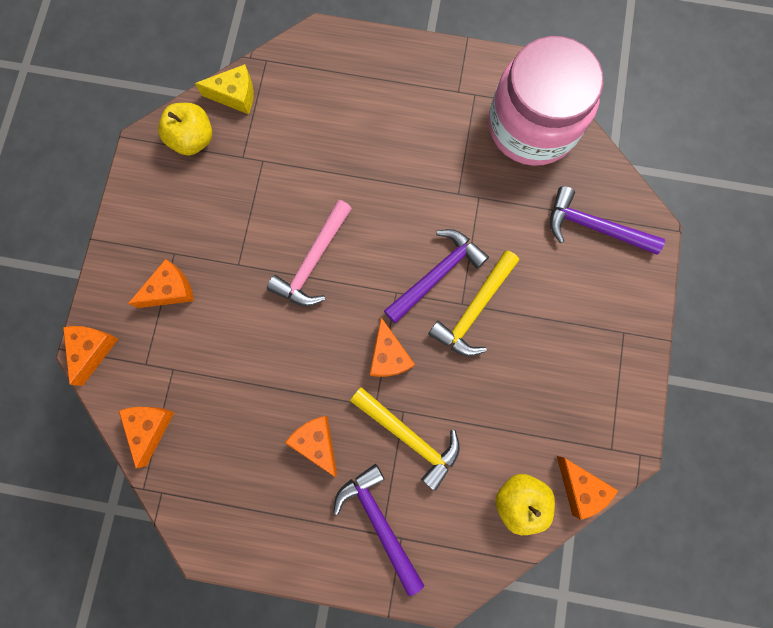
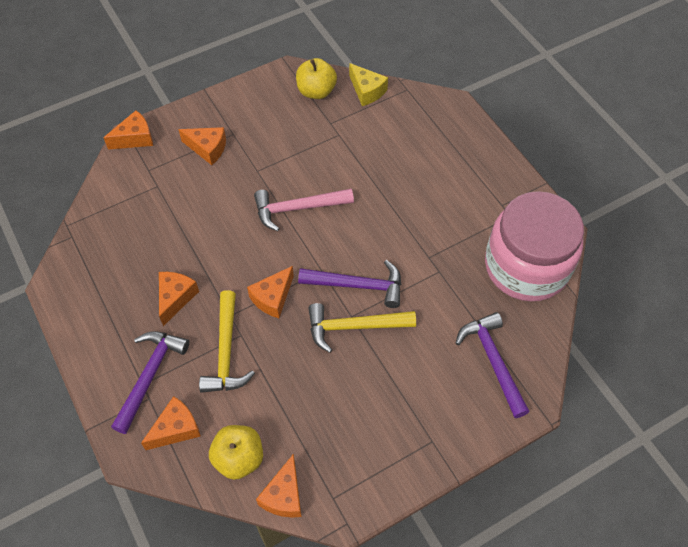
camera: 50 degrees right, 20 degrees down
orange cheese [119,407,175,468] -> orange cheese moved to [141,396,201,450]

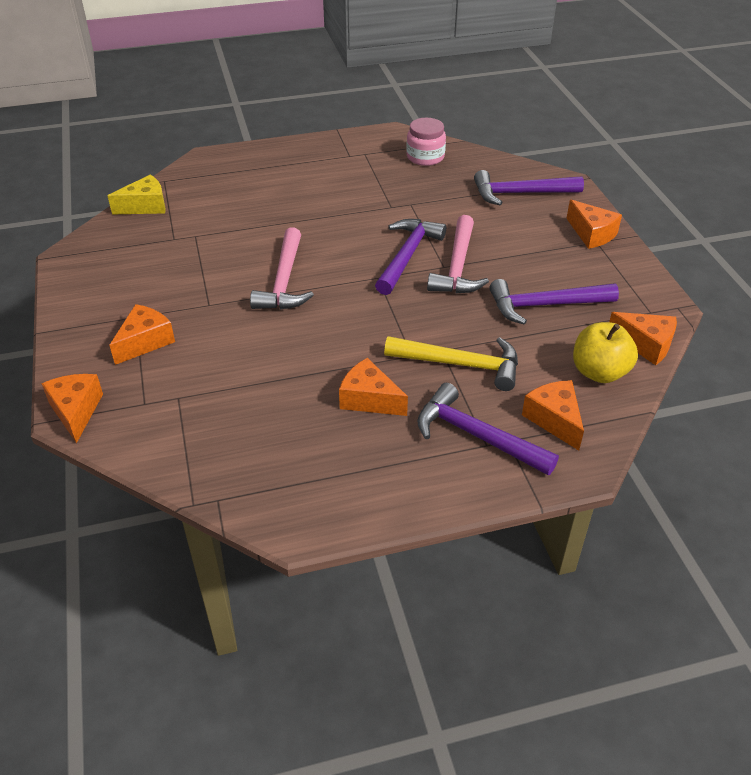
camera: 75 degrees left, 15 degrees down
orange cheese [247,266,294,318] -> orange cheese moved to [566,200,622,249]
yellow apple [296,58,337,99] -> none
yellow hammer [308,303,416,353] -> pink hammer [427,215,489,293]
pink jar [485,191,584,302] -> pink jar [406,118,446,166], size x0.45
none -> purple hammer [489,279,619,325]

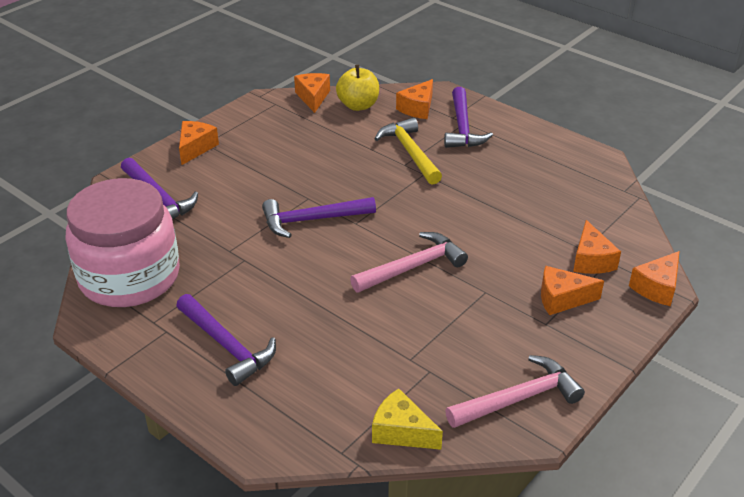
camera: 125 degrees left, 5 degrees down
orange cheese [339,358,408,416] -> orange cheese moved to [573,220,621,274]
pink jar [406,118,446,166] -> pink jar [65,178,180,307], size x2.21
pink hammer [427,215,489,293] -> pink hammer moved to [445,355,585,428]
purple hammer [489,279,619,325] -> purple hammer moved to [176,294,276,386]

